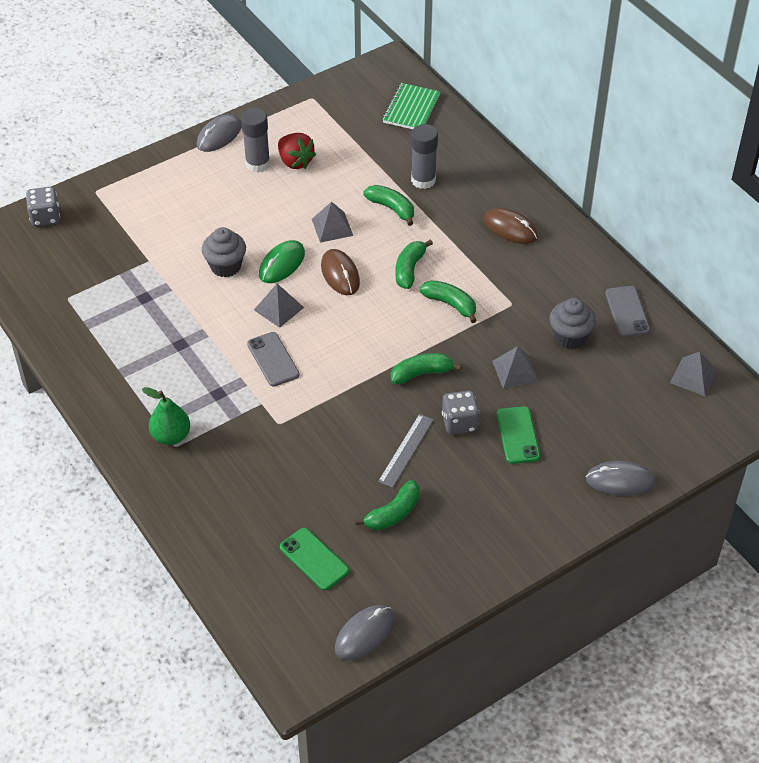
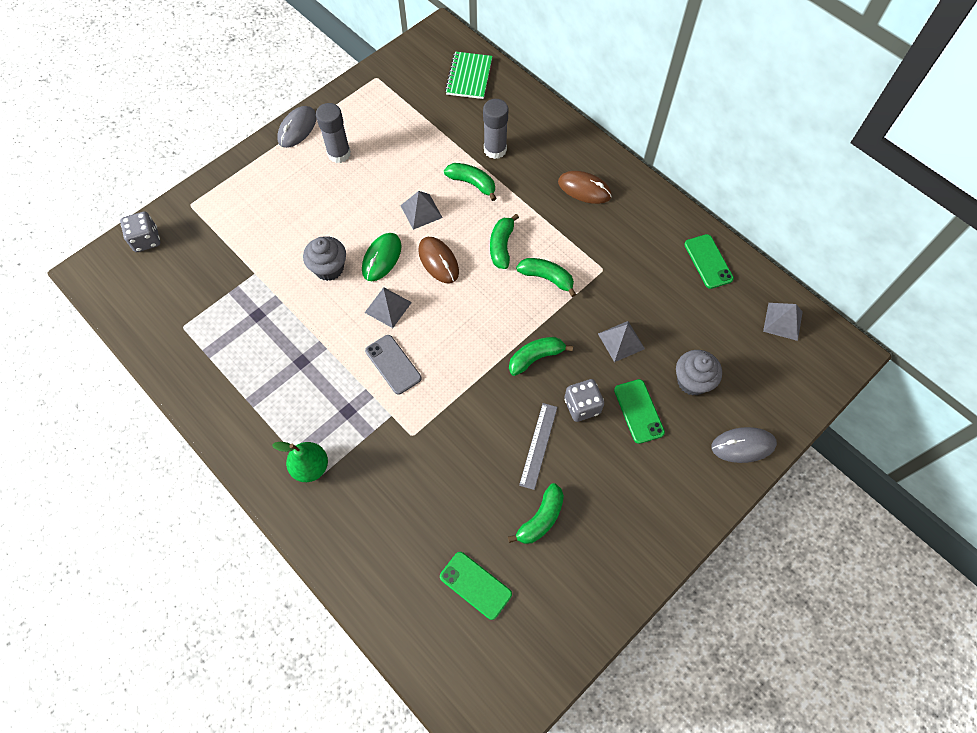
camera: 10 degrees left, 15 degrees up
red strawberry [278,133,316,169] -> none
grey mouse [335,605,395,660] -> none
grey cupcake [549,298,596,349] -> grey cupcake moved to [676,350,722,396]
grey phone [605,286,650,337] -> green phone [684,234,734,289]

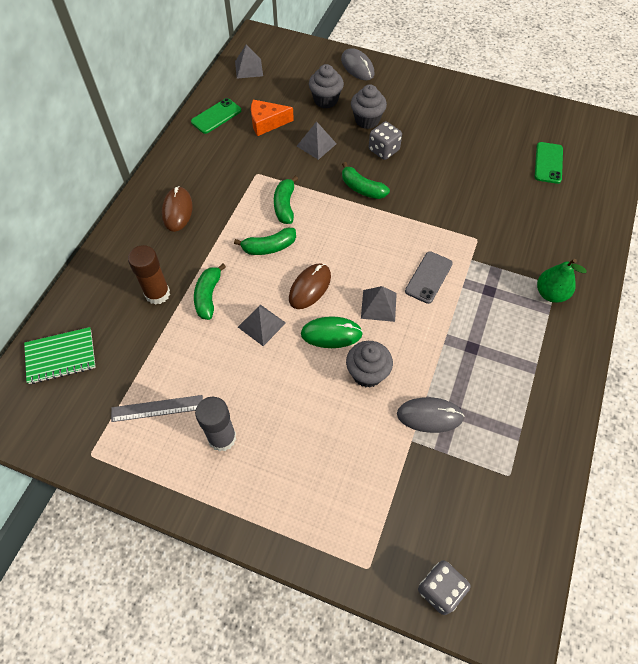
camera: 115 degrees left, 5 degrees down
grey mouse [277,106,317,148] -> grey mouse moved to [397,397,464,433]
grey glue stick [483,99,508,159] -> brown glue stick [128,245,170,305]
green banana [508,483,564,544] -> none
grey ruler [519,403,557,490] -> grey ruler moved to [111,395,203,422]
green phone [614,379,665,444] -> grey cupcake [351,84,387,129]
none -> orange cheese [251,100,294,136]

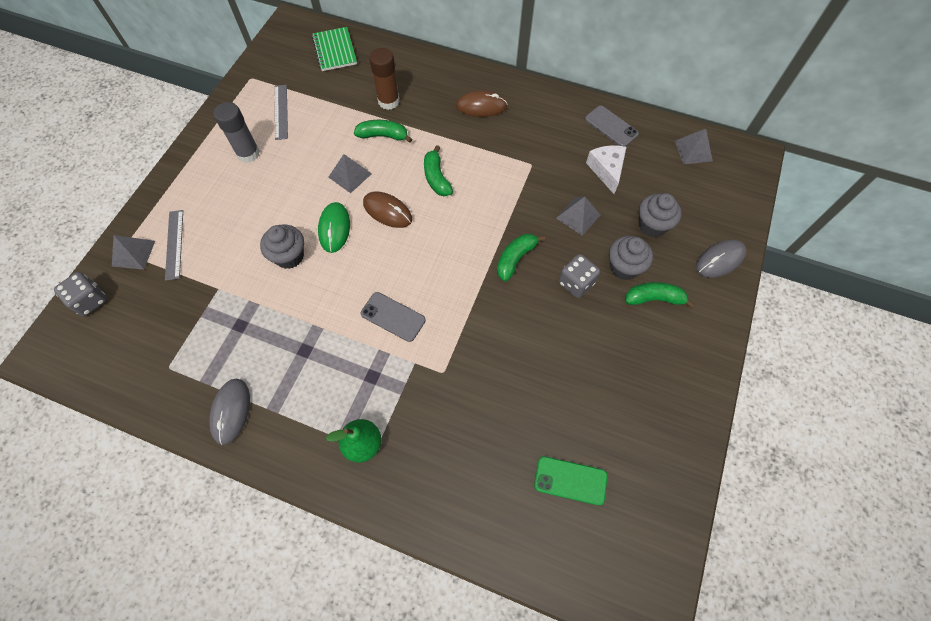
camera: 90 degrees right, 5 degrees up
green phone [191,98,241,134] -> grey phone [585,106,639,147]
orange cheese [251,100,294,136] -> white cheese [586,145,626,194]
green banana [274,176,298,224] -> green banana moved to [625,282,695,308]
grey pyramid [361,286,397,322] -> grey pyramid moved to [112,235,155,270]
grey mouse [397,397,464,433] -> grey mouse moved to [209,379,250,445]
none -> grey ruler [165,210,183,281]

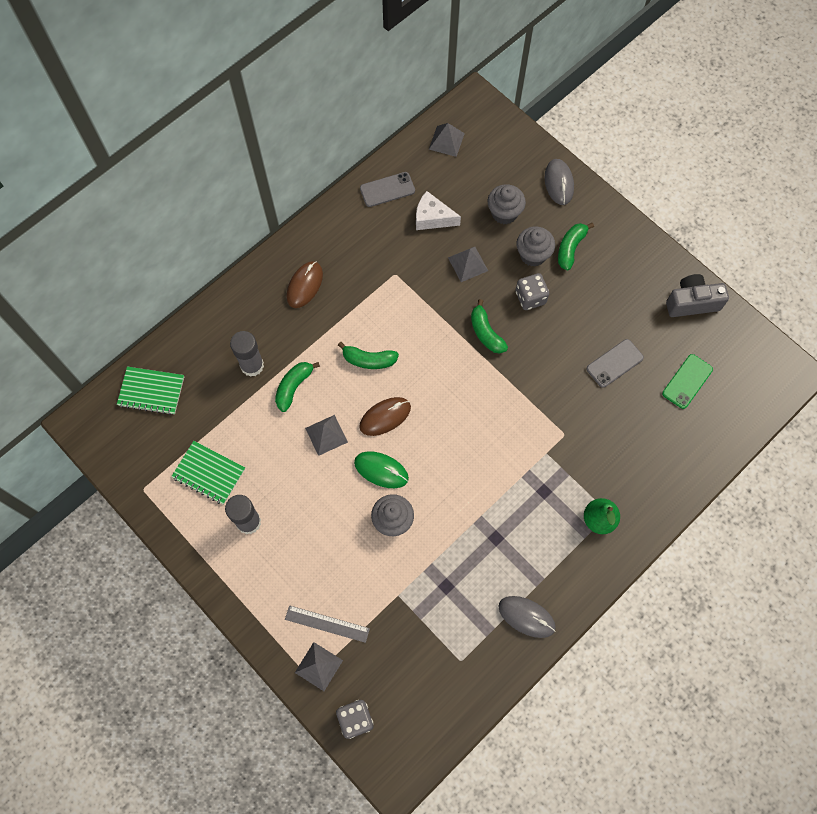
camera: 65 degrees left, 5 degrees up
grey ruler [275,85,288,140] -> green notebook [171,441,245,505]
grey phone [361,292,426,342] -> grey phone moved to [586,339,644,388]
brown glue stick [369,48,400,110] -> grey glue stick [230,331,264,377]
none -> grey camera [666,274,729,317]

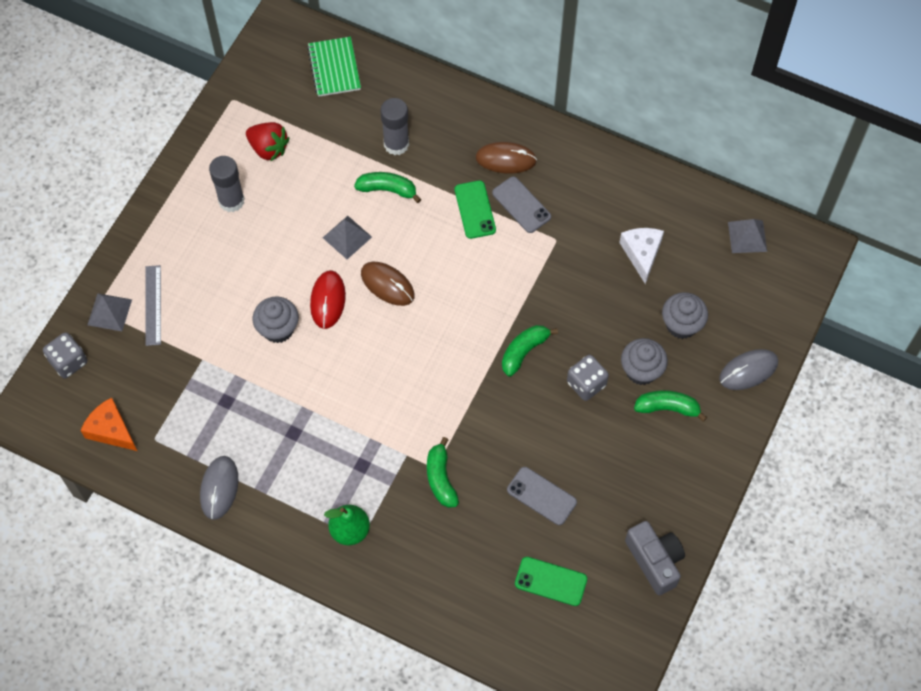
camera: 70 degrees right, 5 degrees down
green notebook [171,441,245,505] -> red strawberry [246,122,289,161]
green banana [338,342,399,369] -> green banana moved to [427,437,459,508]
green mouse [354,451,409,488] -> red mouse [310,270,346,329]
grey phone [360,172,415,207] -> grey phone moved to [492,176,551,233]
grey pyramid [448,247,488,282] -> none
none -> orange cheese [80,398,137,451]
none -> green phone [455,180,496,239]

